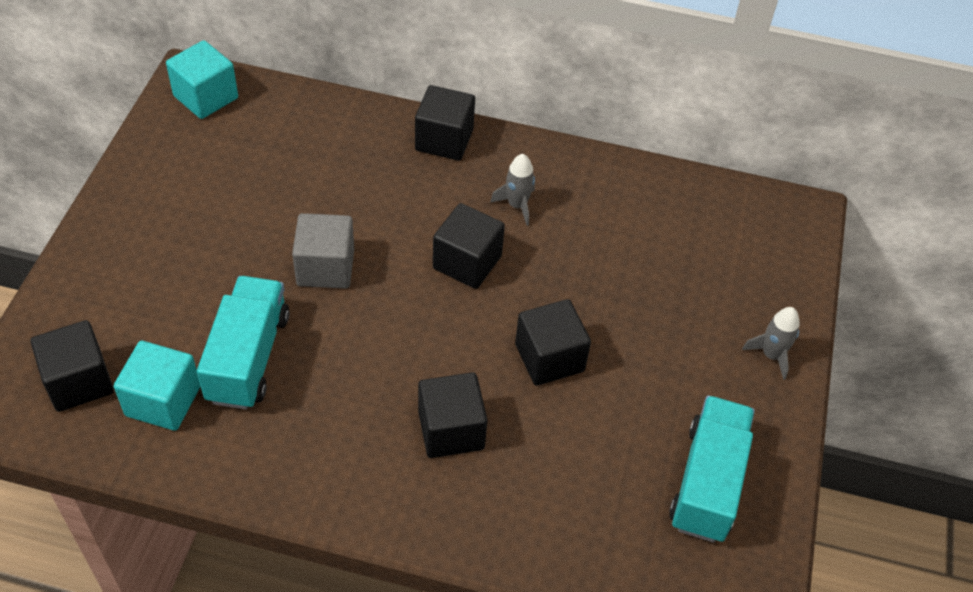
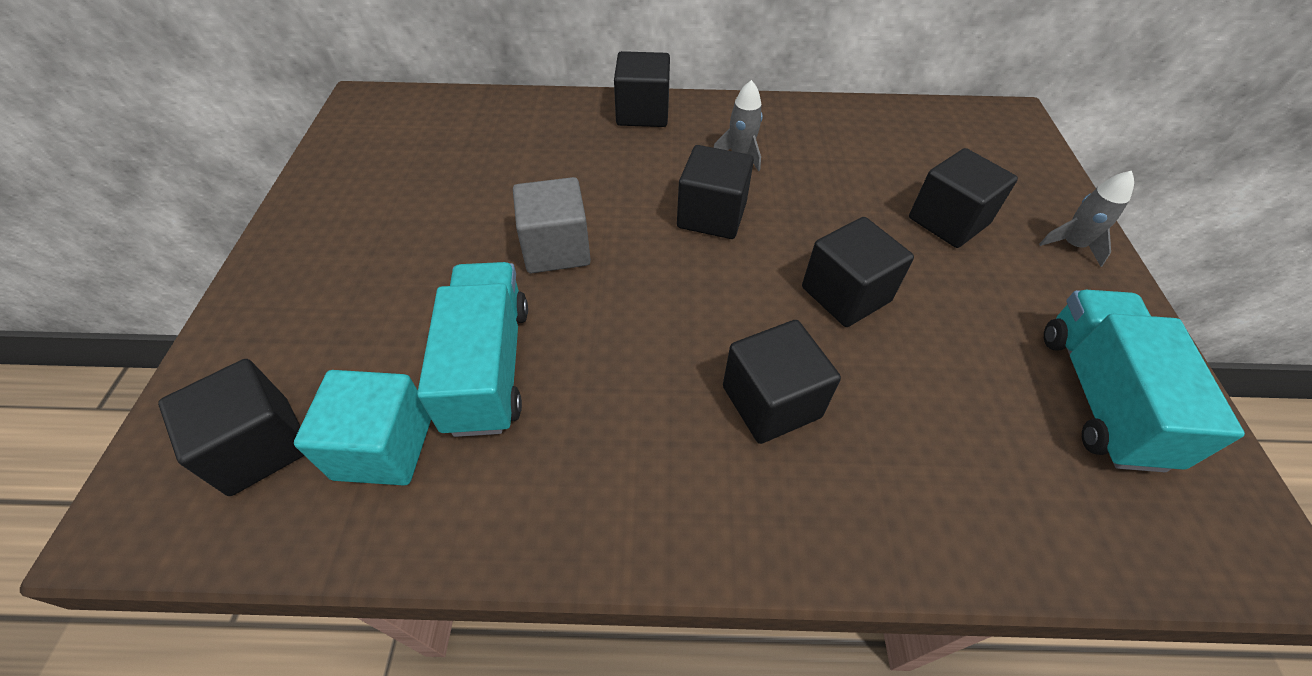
camera: 10 degrees left, 0 degrees up
turquoise cube [166,40,238,119] -> none
none -> black cube [909,148,1018,248]

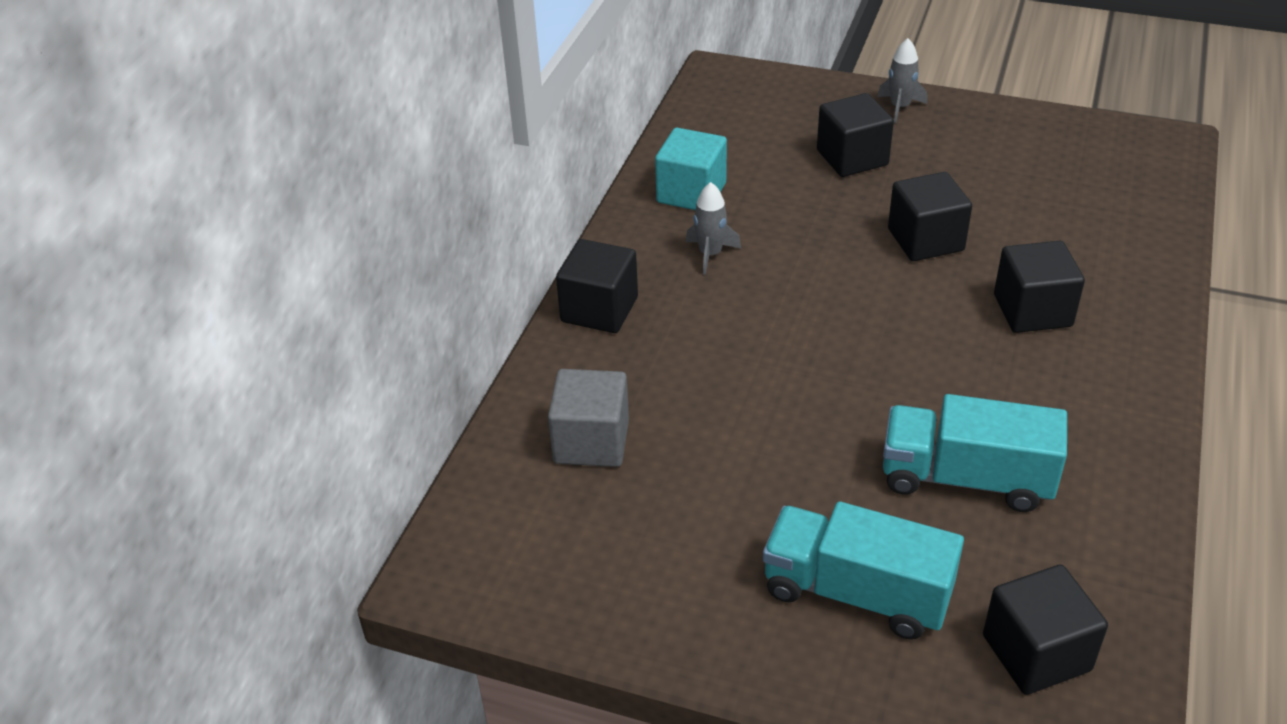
camera: 70 degrees left, 10 degrees down
turquoise cube [294,370,431,486] -> turquoise cube moved to [655,128,727,210]
grey cube [513,177,591,273] -> grey cube moved to [548,369,629,467]
black cube [677,145,754,239] -> none
turquoise truck [1044,290,1245,472] -> turquoise truck moved to [763,501,964,640]

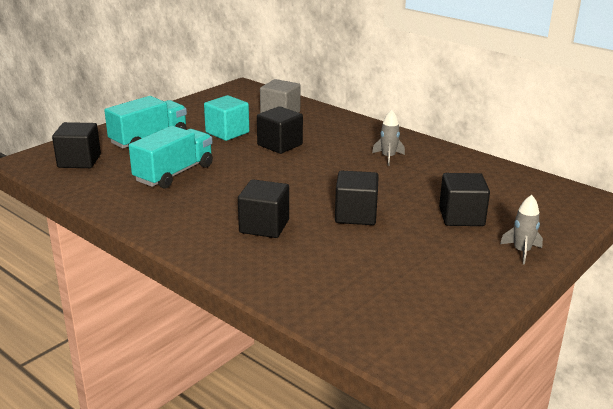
camera: 110 degrees right, 15 degrees down
black cube [556,239,638,333] -> black cube moved to [257,106,303,154]
turquoise cube [655,128,727,210] -> turquoise cube moved to [204,95,249,141]

